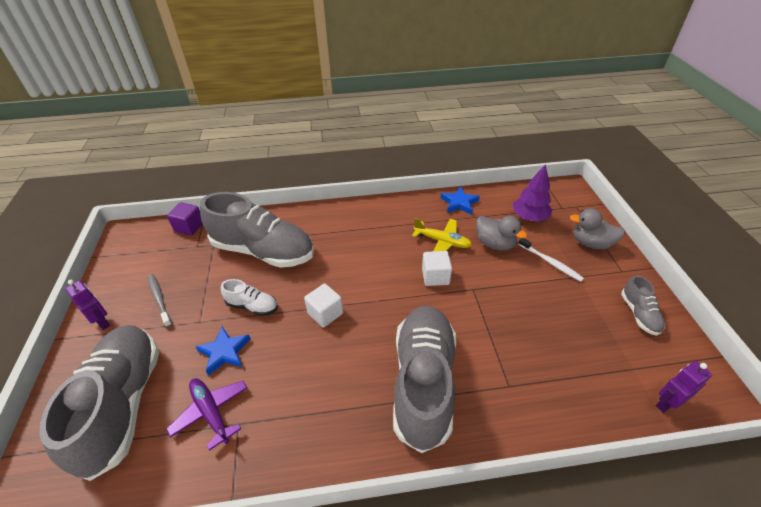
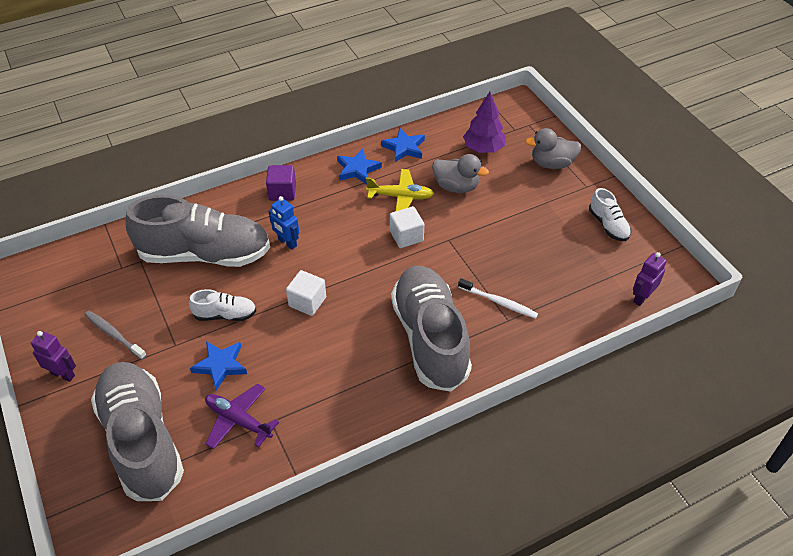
camera: 20 degrees left, 5 degrees up
purple cube [167,202,203,236] -> purple cube moved to [266,165,296,201]
white toothbrush [518,238,584,282] -> white toothbrush moved to [458,278,538,318]
grey shoe [621,275,665,336] -> white shoe [589,188,631,241]
none -> blue robot [268,196,299,250]
none -> blue star [337,149,382,185]

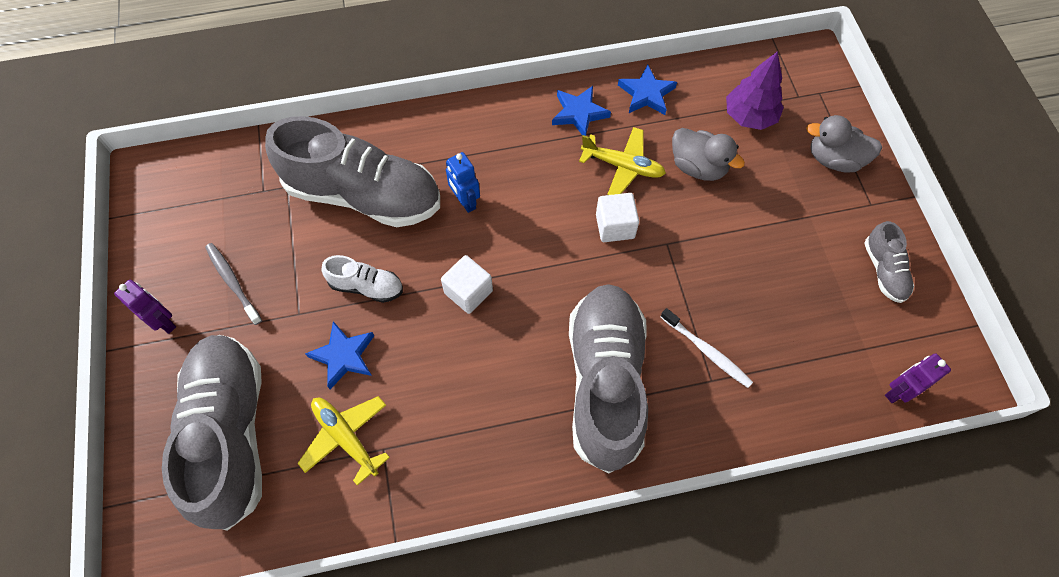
camera: 15 degrees right, 15 degrees up
purple plane [205,384,279,449] -> yellow plane [297,396,390,486]
purple cube [266,165,296,201] -> none
white shoe [589,188,631,241] -> grey shoe [864,221,914,303]

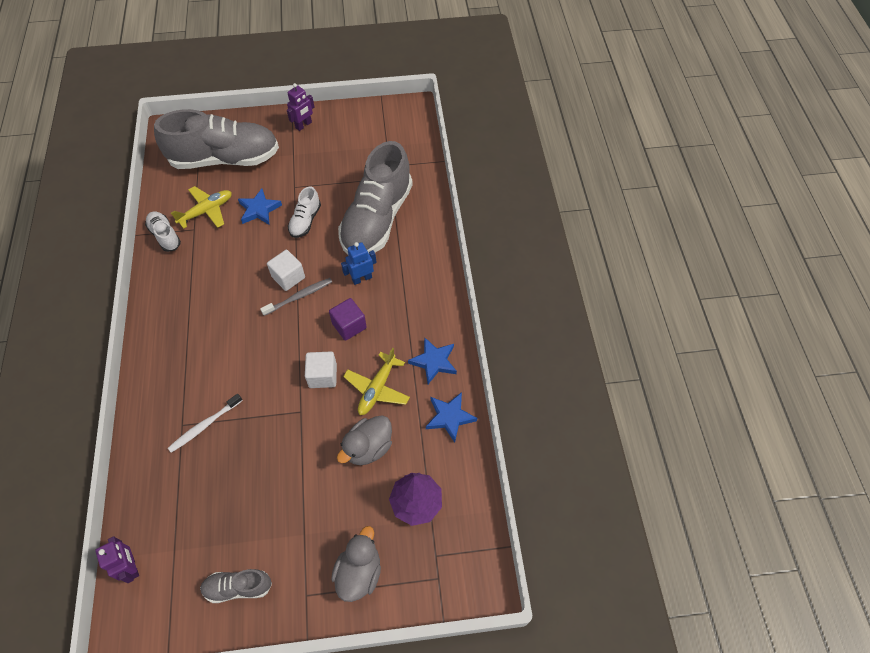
camera: 95 degrees right, 5 degrees down
grey toothbrush [205,243,262,325] -> grey toothbrush moved to [260,278,332,316]
grey shoe [569,284,648,473] -> none
none -> white shoe [145,211,181,252]
none -> purple cube [329,298,367,341]

